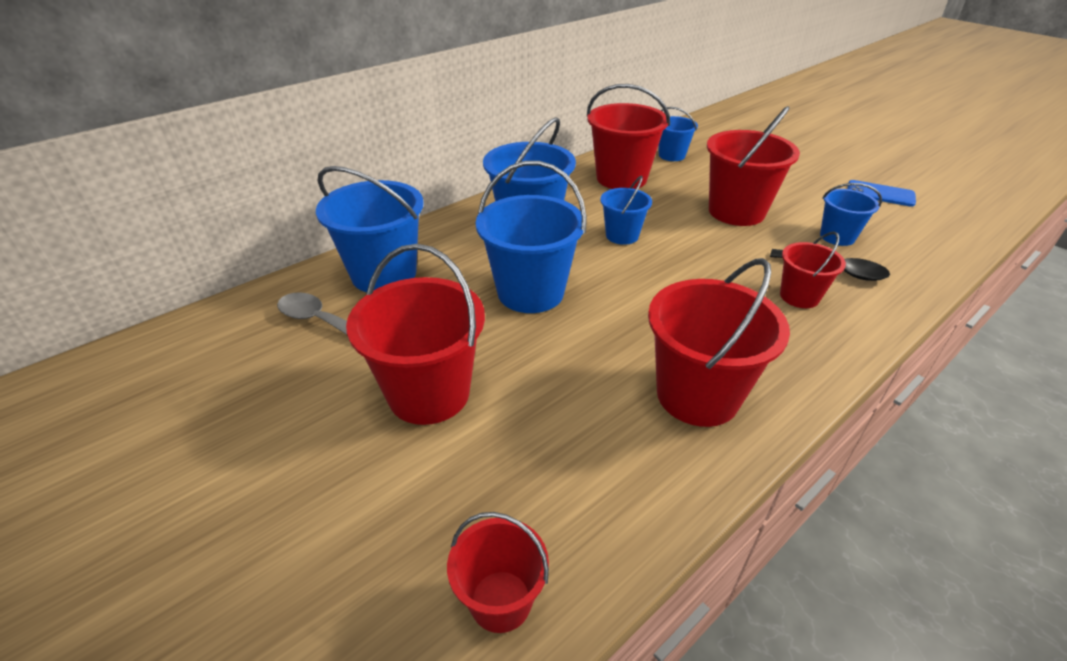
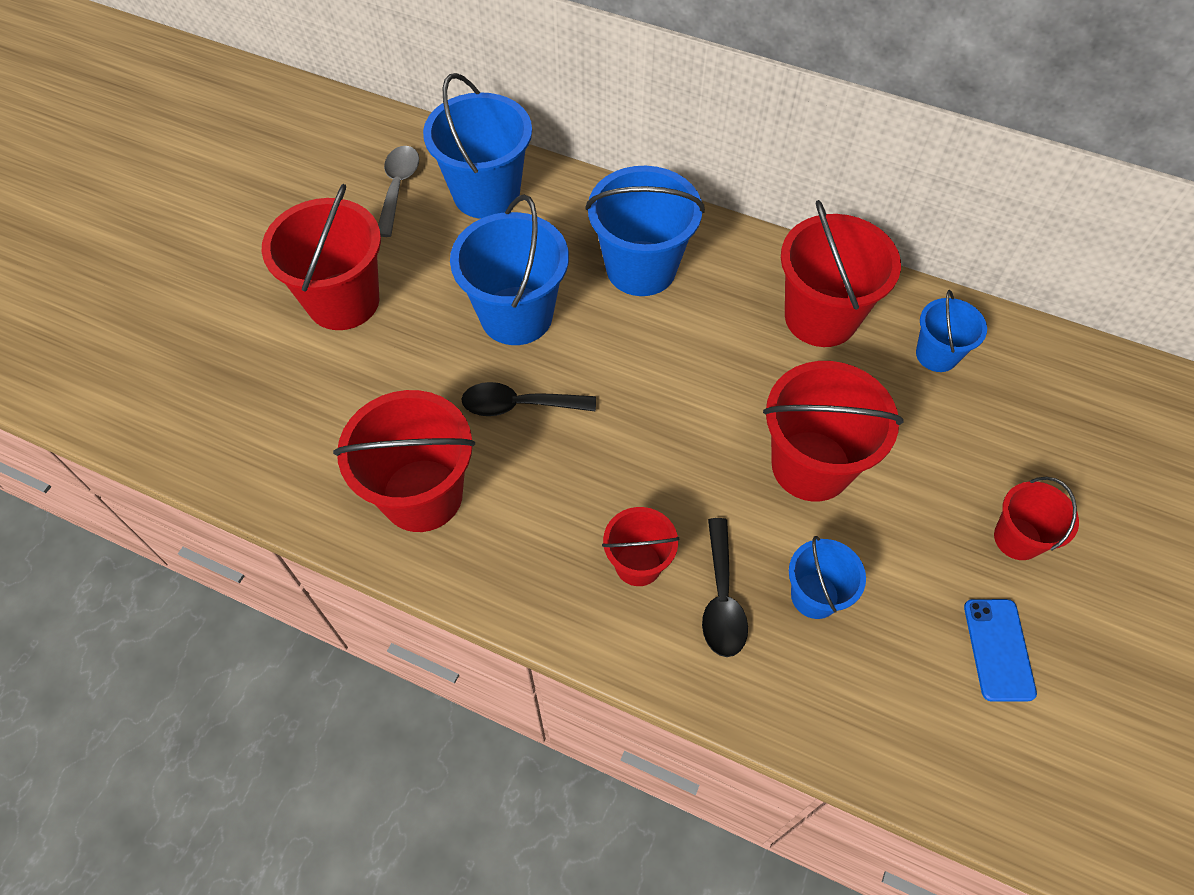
camera: 65 degrees right, 20 degrees up
red bucket [447,512,549,633] -> red bucket moved to [994,477,1079,560]
blue bucket [600,176,652,245] -> none
none -> black spoon [462,382,596,416]

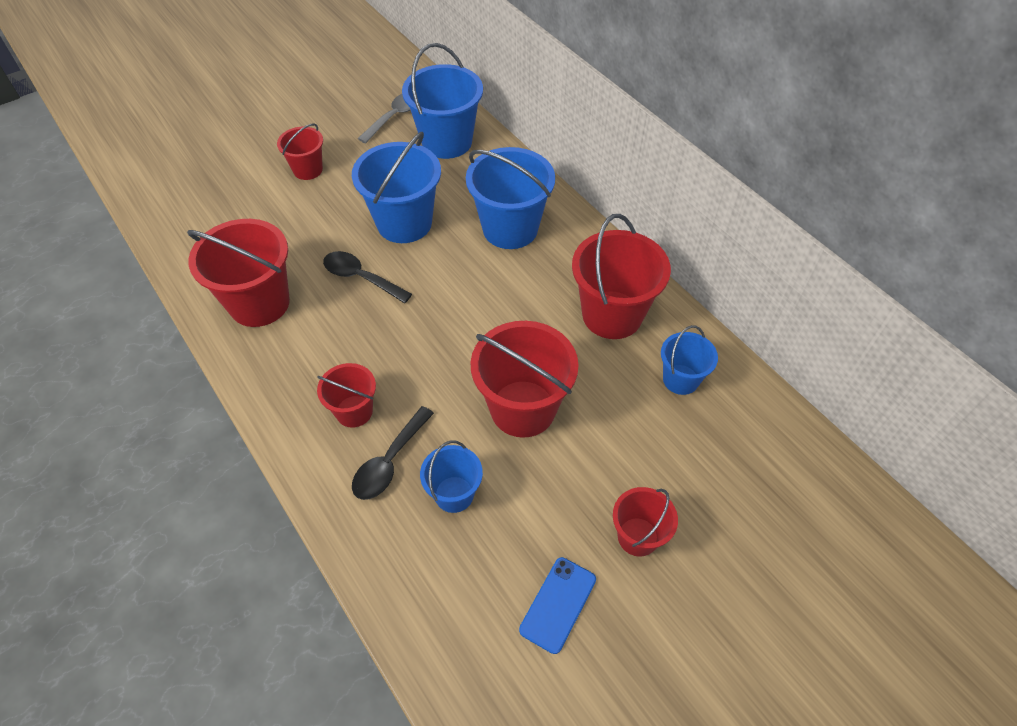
camera: 30 degrees right, 5 degrees down
red bucket [262,184,381,330] -> red bucket [277,123,323,180], size x0.56

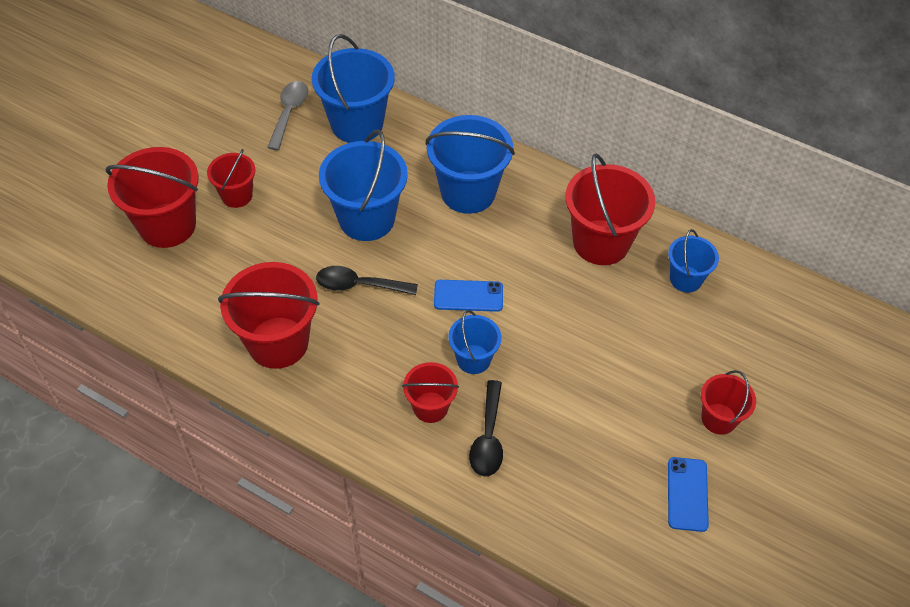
camera: 25 degrees left, 0 degrees up
blue bucket [420,440,483,513] -> blue bucket moved to [448,310,502,374]
red bucket [471,321,579,438] -> red bucket moved to [106,147,199,248]
none -> blue phone [434,280,503,312]

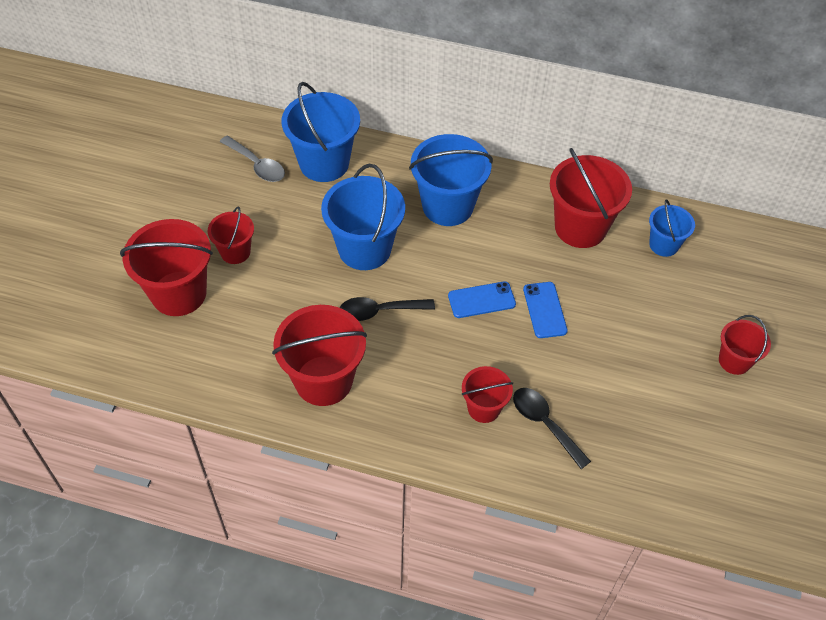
camera: 15 degrees left, 0 degrees up
grey spoon [267,81,308,150] -> grey spoon turned 135 degrees clockwise [220,136,285,182]
blue bucket [448,310,502,374] -> none
black spoon [469,380,503,476] -> black spoon turned 150 degrees clockwise [513,388,591,469]
blue phone [668,457,709,532] -> blue phone moved to [523,282,568,338]

